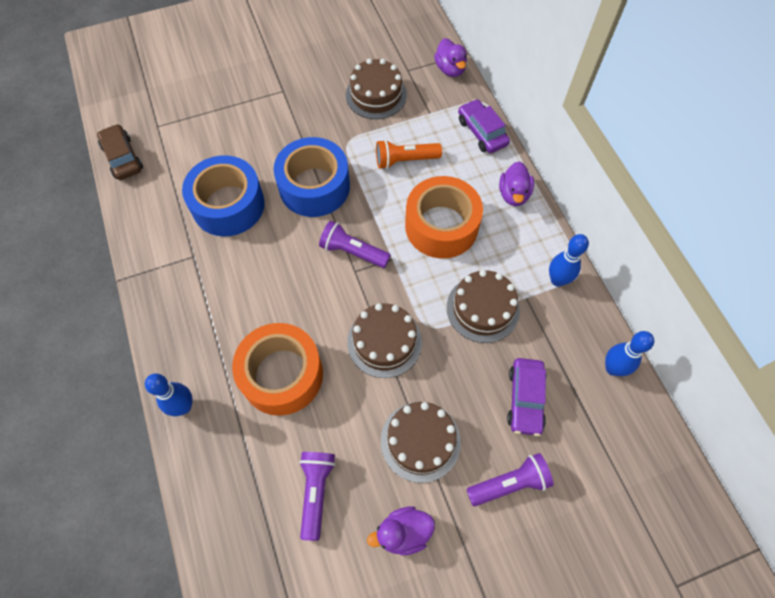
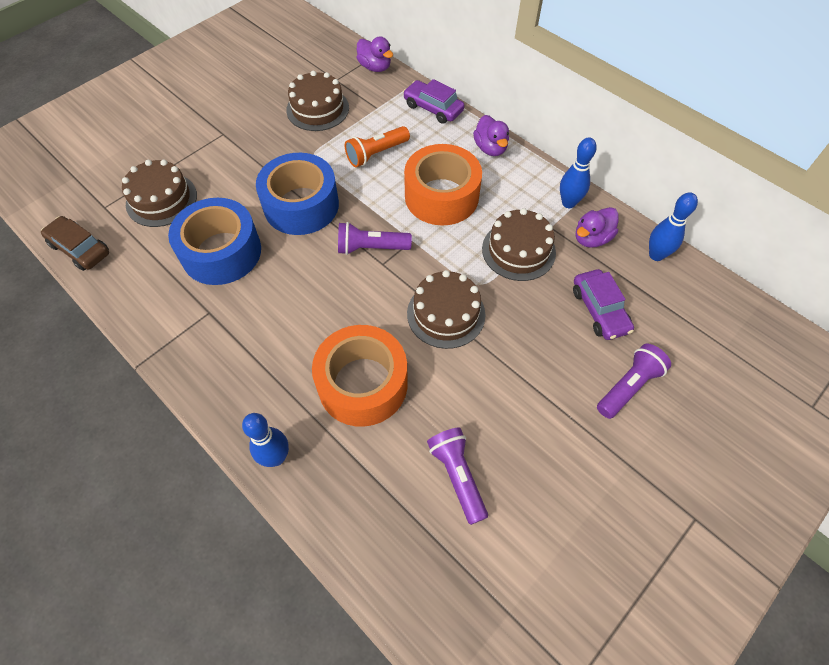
camera: 25 degrees left, 5 degrees down
purple duck [367,506,435,555] -> purple duck moved to [576,207,618,248]
brown cake [381,402,461,483] -> brown cake moved to [122,159,197,227]

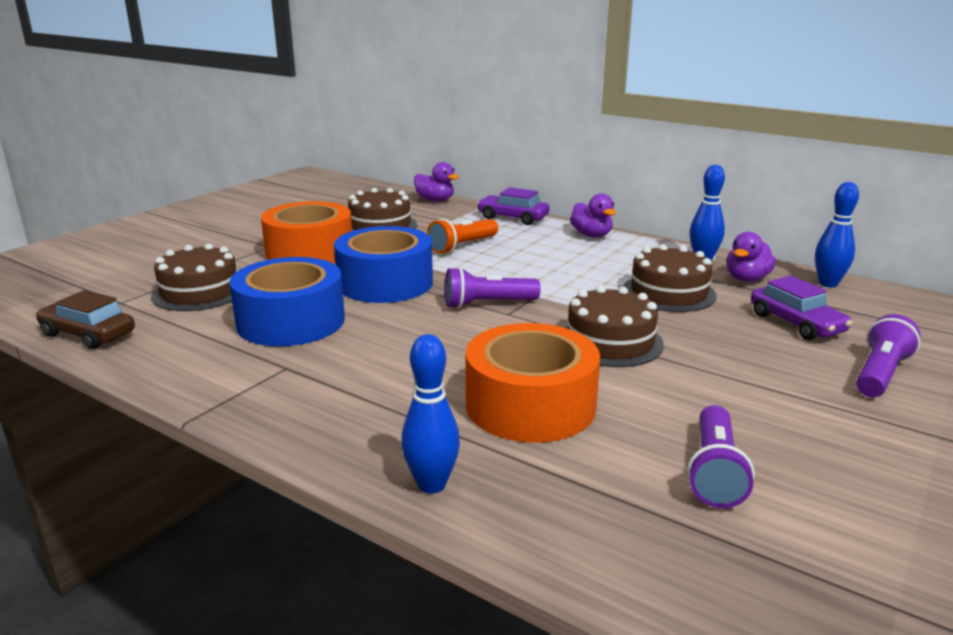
camera: 10 degrees left, 35 degrees down
orange tape [404,144,482,225] -> orange tape moved to [261,201,352,264]
purple flashlight [427,427,488,525] -> purple flashlight turned 135 degrees counterclockwise [687,405,755,508]

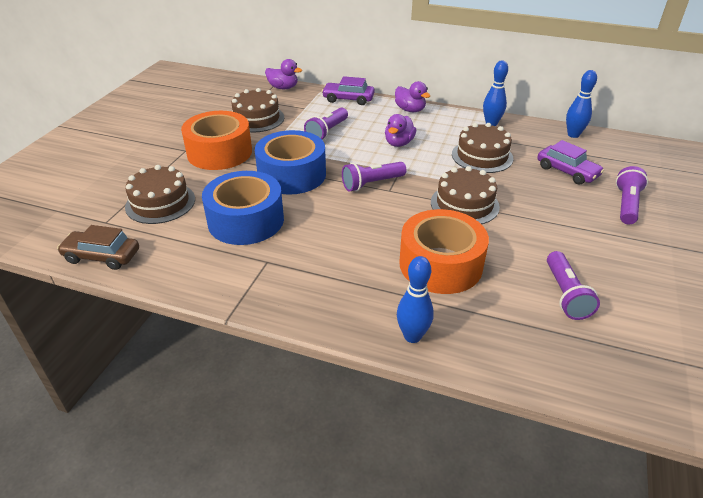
camera: 15 degrees left, 15 degrees up
orange flashlight [427,218,498,254] -> purple flashlight [304,107,348,140]
purple duck [727,232,776,282] -> purple duck moved to [385,114,416,147]

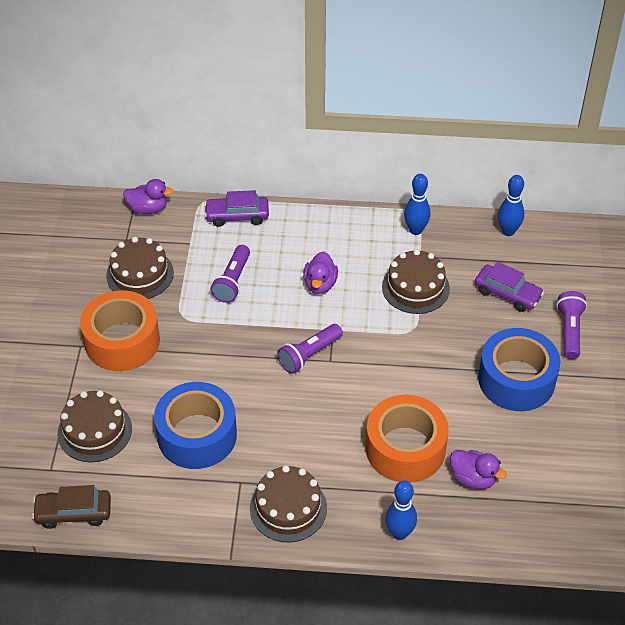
camera: 15 degrees left, 10 degrees up
blue tape [255,130,326,195] -> blue tape moved to [478,328,560,411]
purple duck [395,81,430,112] -> purple duck moved to [450,450,507,489]
brown cake [431,166,500,224] -> brown cake moved to [250,465,327,542]
purple flashlight [547,251,600,320] -> none

